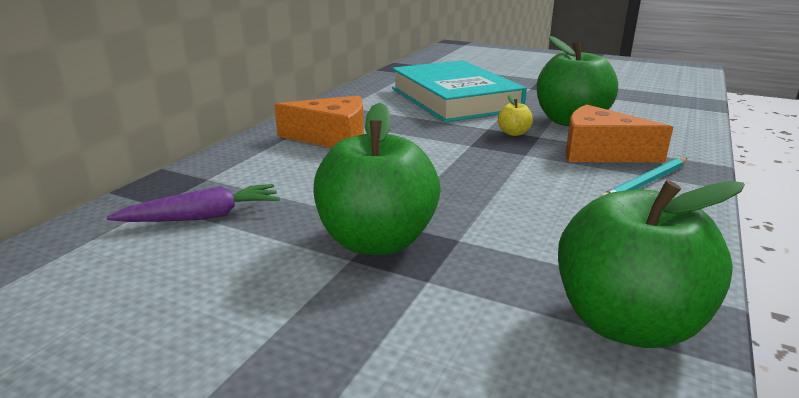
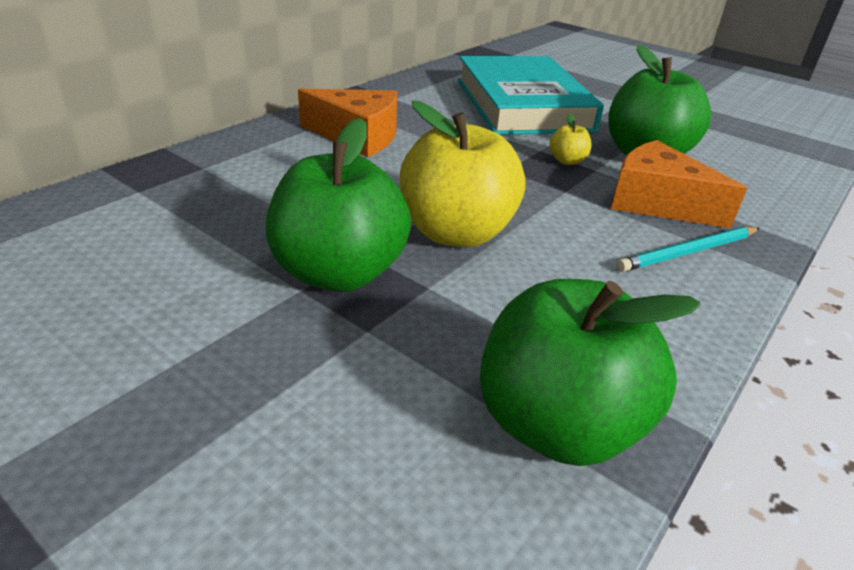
camera: 10 degrees right, 10 degrees up
purple carrot [107,184,280,222] -> none
none -> yellow apple [400,100,526,247]

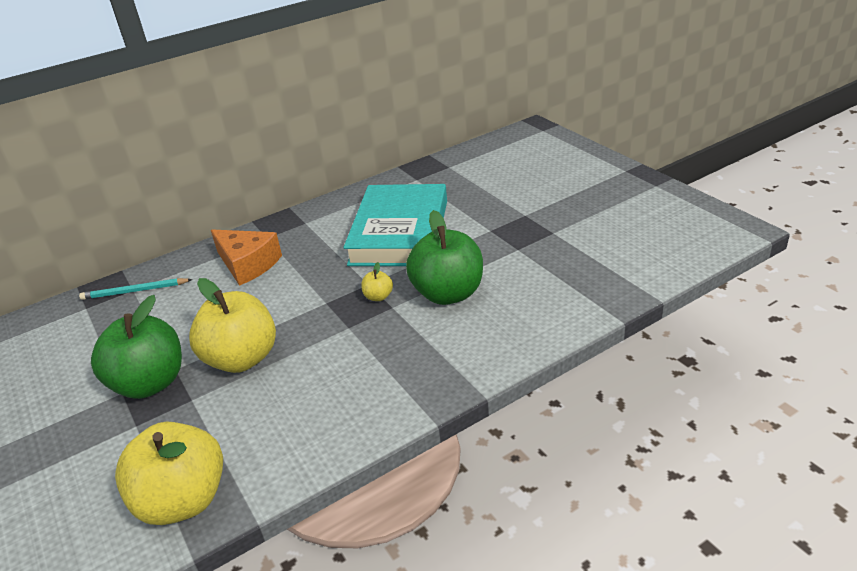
camera: 25 degrees right, 0 degrees up
green apple [480,279,701,466] -> yellow apple [115,422,223,525]
orange cheese [611,140,747,229] -> none
turquoise pencil [617,227,760,272] -> turquoise pencil moved to [79,278,193,300]

